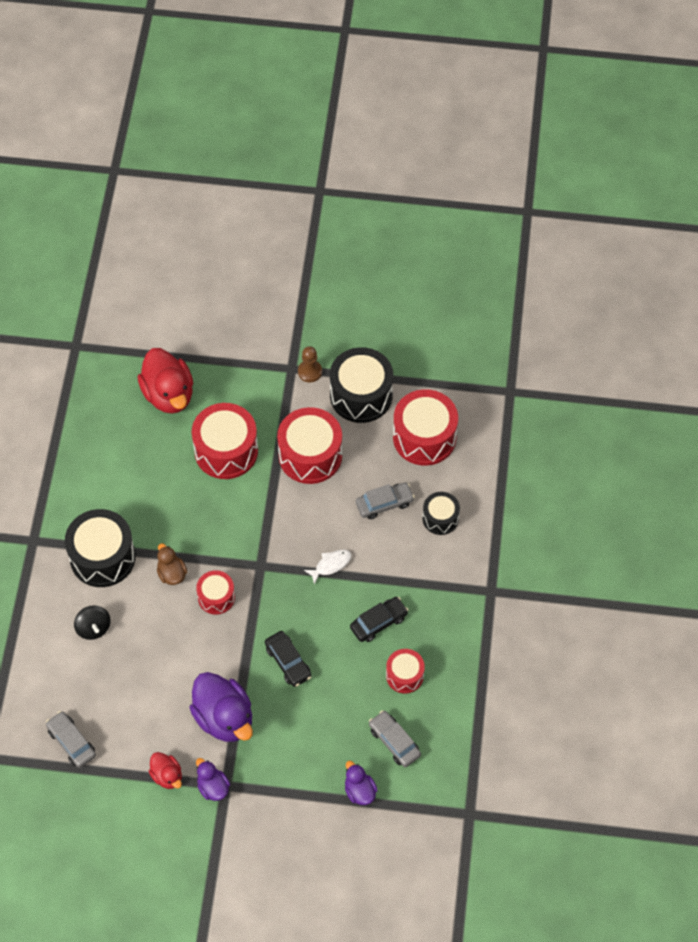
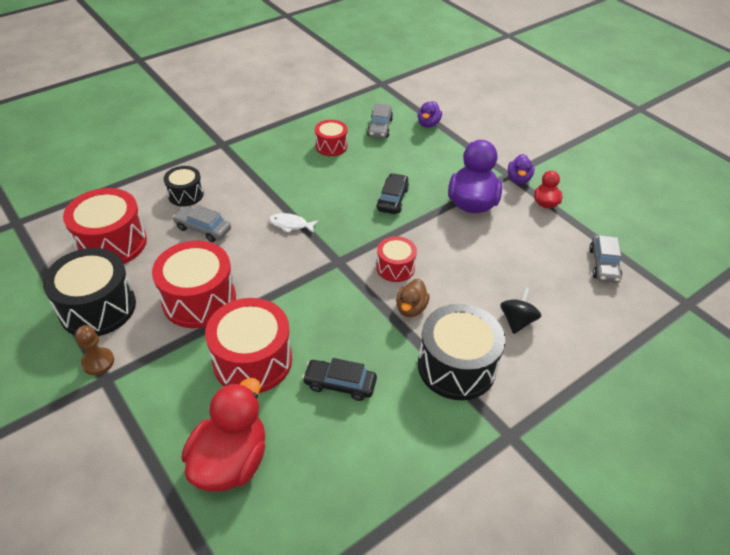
camera: 135 degrees left, 15 degrees down
black car [350,597,408,642] -> black car moved to [302,358,377,401]

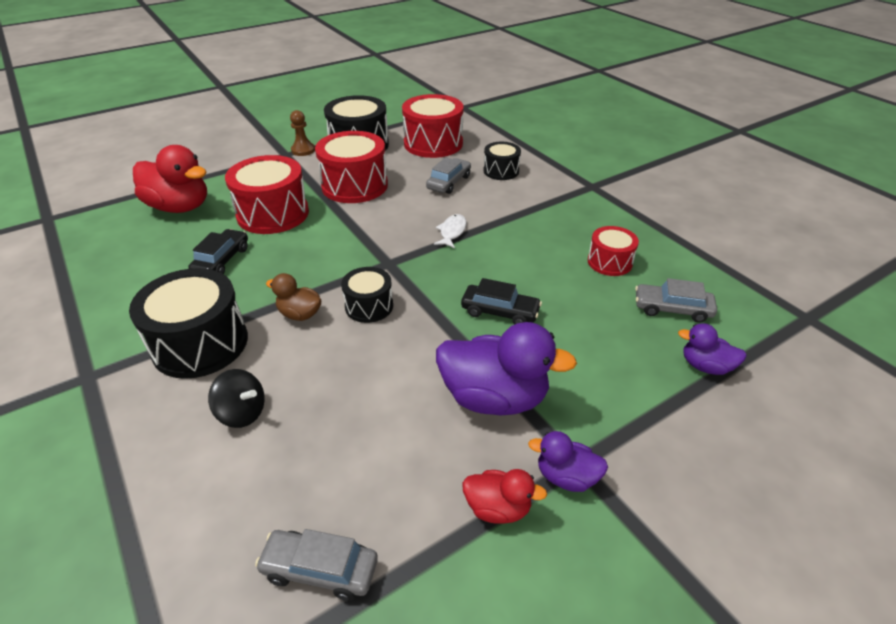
camera: 95 degrees right, 5 degrees down
red drum [376,236,417,282] -> black drum [341,267,393,323]

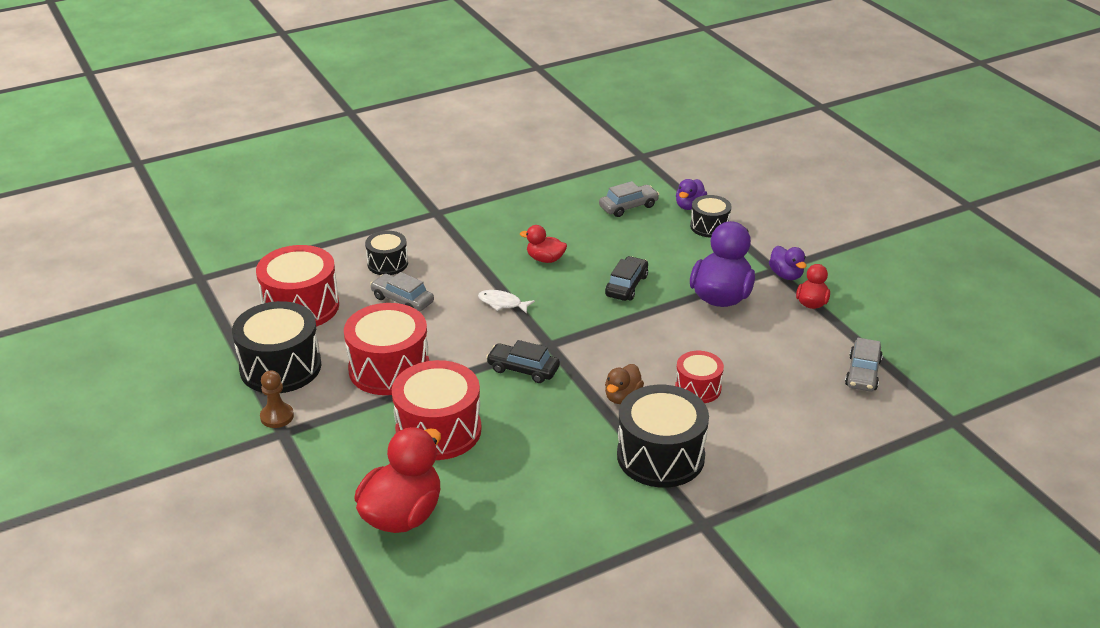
camera: 85 degrees left, 5 degrees down
black car [188,229,248,274] -> black car moved to [486,340,560,383]
black spinning top [208,369,265,428] -> none
black drum [341,267,393,323] -> black drum moved to [690,195,731,238]
purple duck [528,431,608,492] -> purple duck turned 45 degrees counterclockwise [769,246,806,280]
red drum [588,226,639,276] -> red drum moved to [675,351,724,403]
grey car [635,278,717,323] -> grey car turned 135 degrees counterclockwise [599,181,659,217]
none -> red duck [520,225,567,263]

